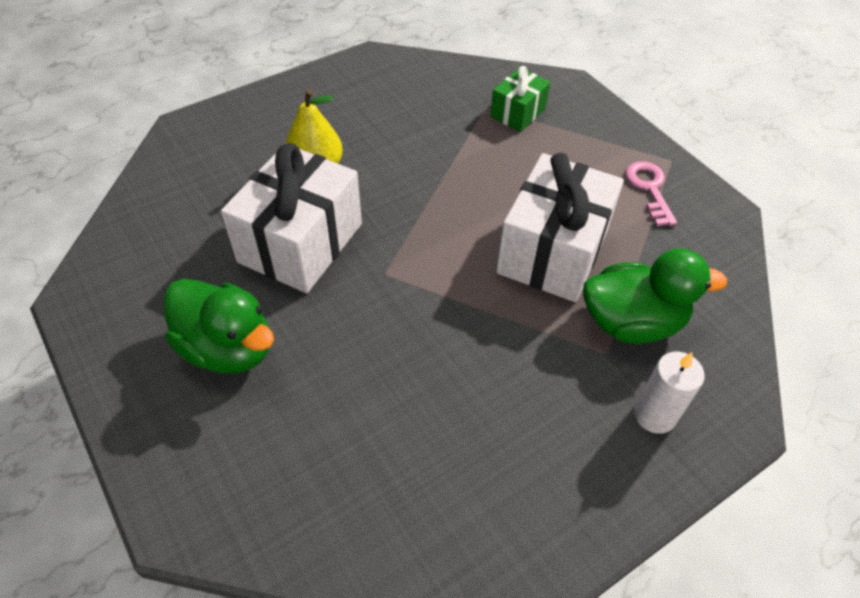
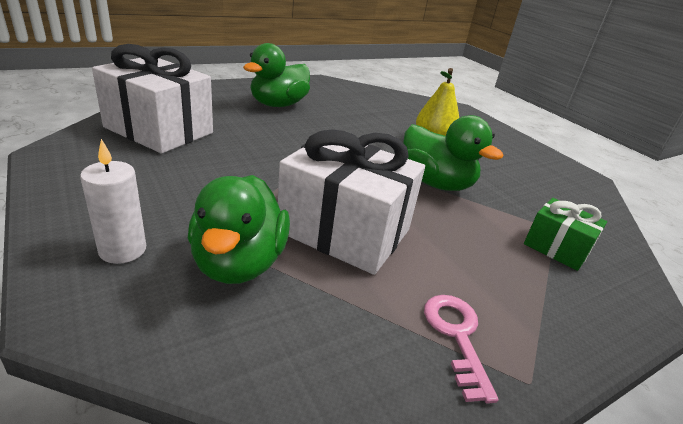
camera: 90 degrees right, 20 degrees down
white gift [221,143,362,293] -> white gift moved to [92,44,213,153]
pink key [626,161,677,226] -> pink key turned 90 degrees counterclockwise [424,295,499,404]
none -> green duck [403,115,504,191]

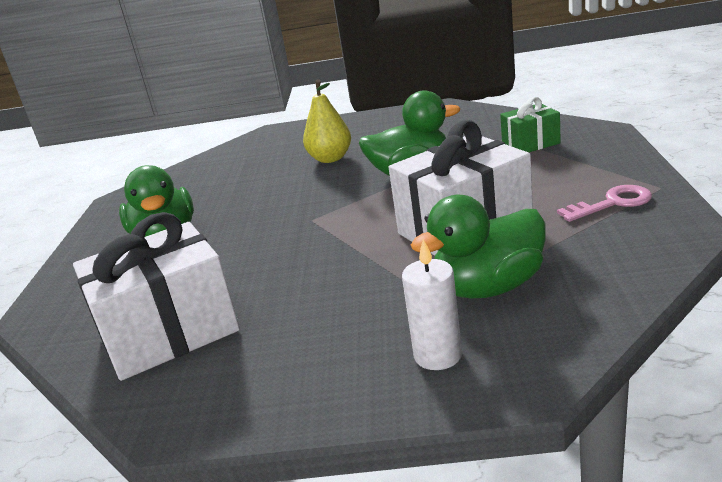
camera: 50 degrees left, 5 degrees down
green duck [188,175,290,284] -> green duck turned 120 degrees clockwise [411,195,546,298]
pink key [424,295,499,404] -> pink key turned 135 degrees clockwise [557,185,652,222]

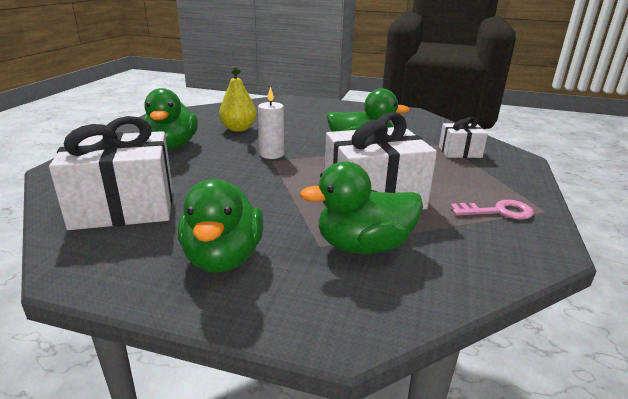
camera: 10 degrees right, 0 degrees up
yellow pear [303,79,351,163] -> yellow pear moved to [219,66,256,132]
white candle [402,239,462,370] -> white candle moved to [258,87,284,159]
green gift [500,97,561,152] -> white gift [439,117,488,158]
none -> green duck [178,179,263,273]

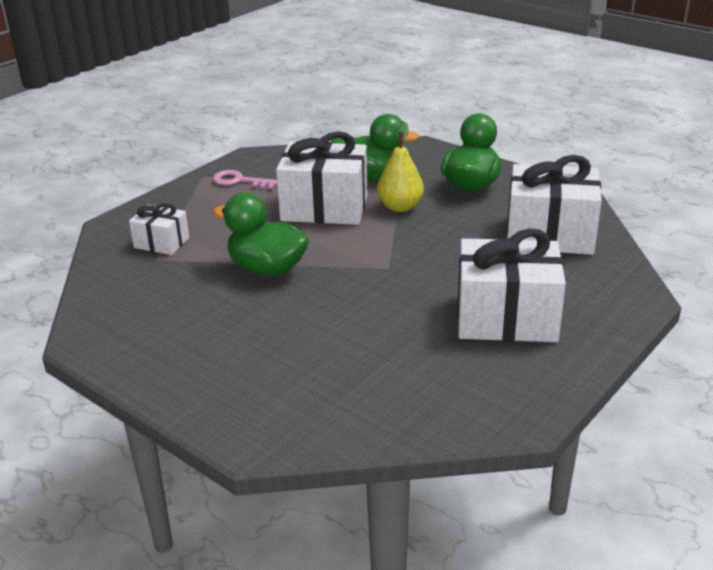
camera: 155 degrees left, 5 degrees up
green duck [144,88,198,149] -> white gift [457,229,566,342]
yellow pear [219,66,256,132] -> yellow pear moved to [377,122,424,212]
white candle [258,87,284,159] -> none

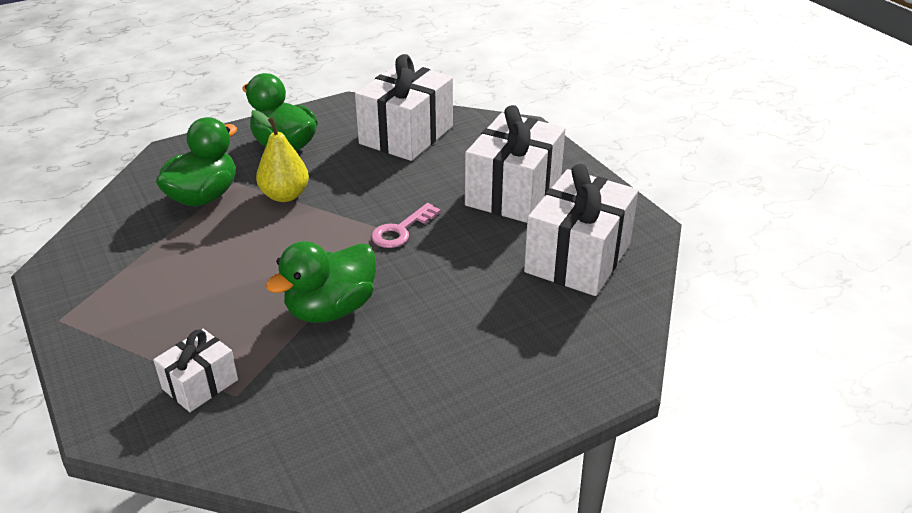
camera: 70 degrees left, 5 degrees up
pink key [212,170,277,189] -> pink key moved to [371,203,441,248]
white gift [276,131,368,225] -> white gift moved to [524,164,639,296]

